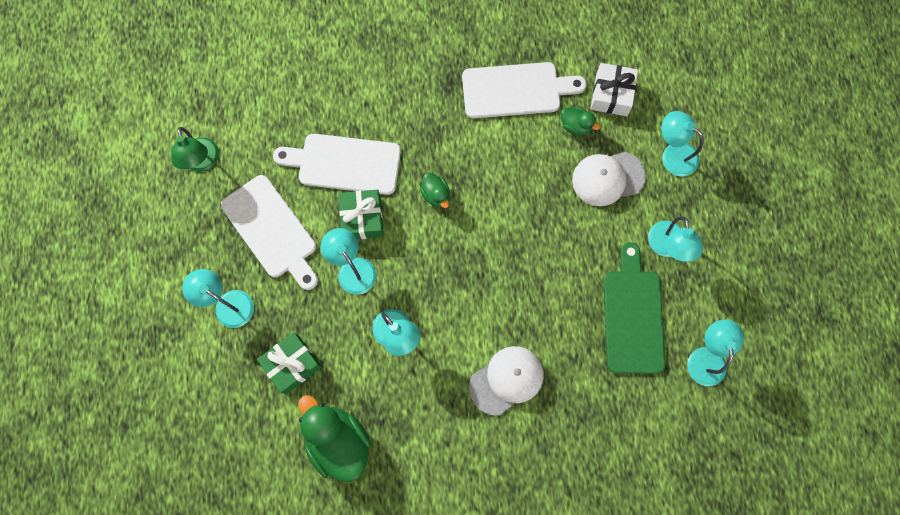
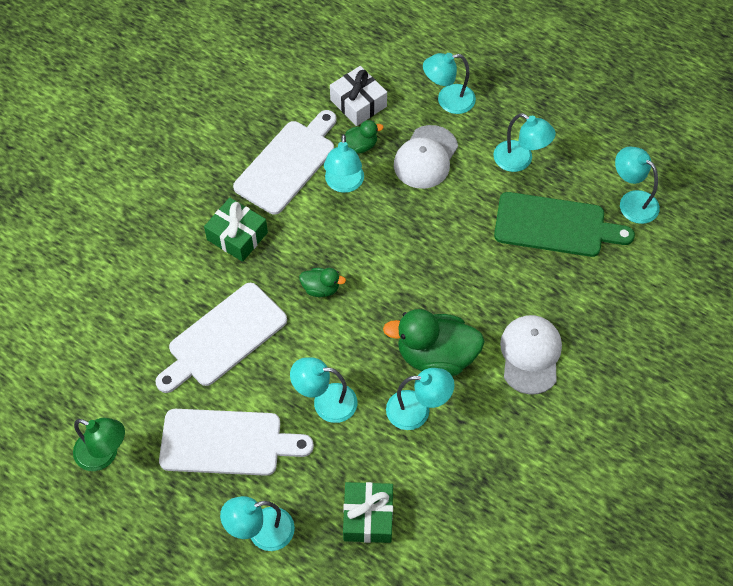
camera: 50 degrees left, 15 degrees down
green duck [298,395,371,482] -> green duck moved to [383,309,485,376]
green gift [339,189,383,239] -> green gift moved to [204,198,268,262]
green cutting board [603,242,665,373] -> green cutting board turned 150 degrees clockwise [494,192,635,257]
none -> turquoise lamp [324,134,364,193]

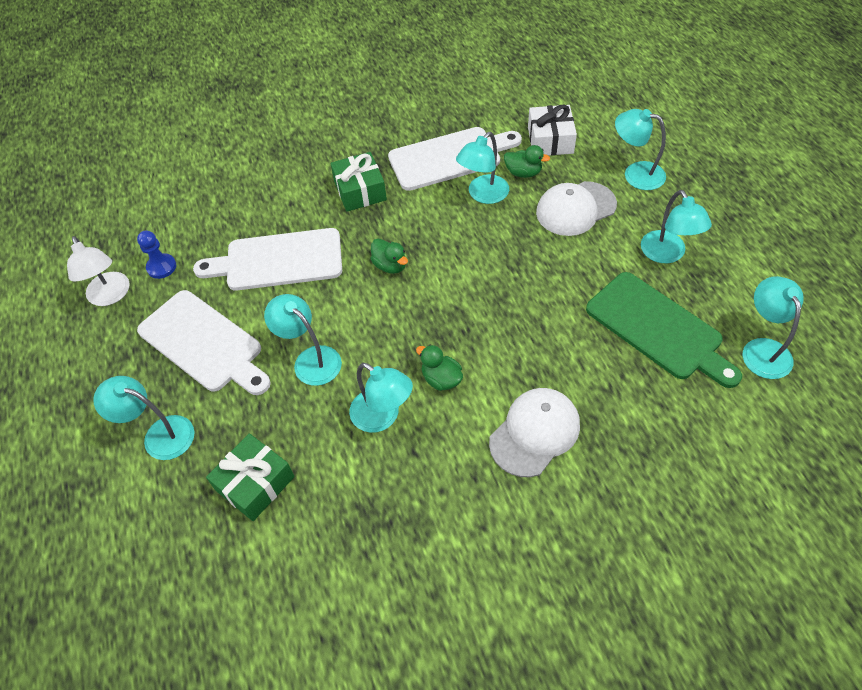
camera: 40 degrees right, 5 degrees down
green lamp [73,418,125,471] -> white lamp [67,236,130,306]
green duck [383,309,485,376] -> green duck [416,345,463,391], size x0.49
none -> blue pawn [137,231,176,279]

